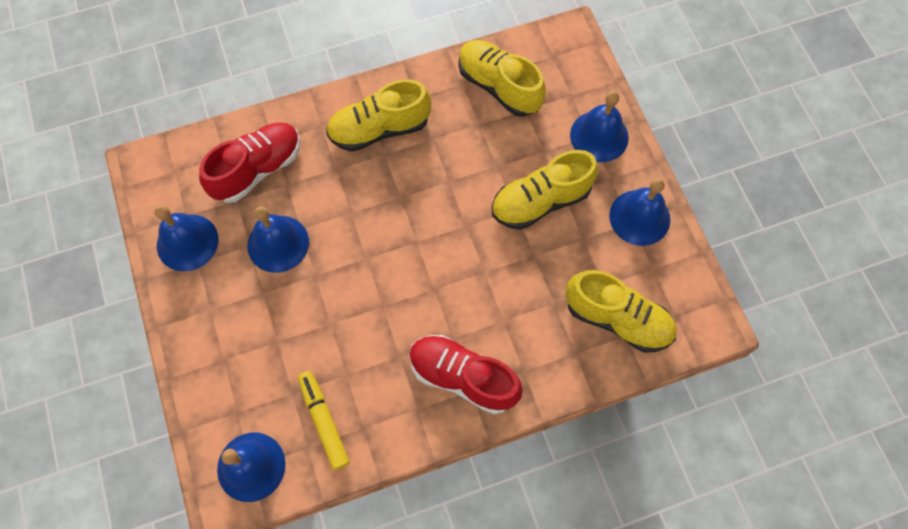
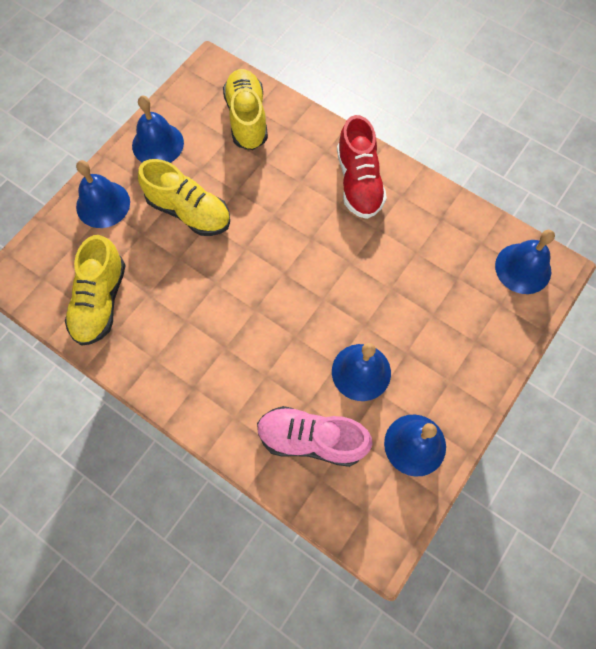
camera: 125 degrees left, 0 degrees up
red shoe [199,122,300,203] -> pink shoe [257,406,373,467]
yellow marker [298,371,350,470] -> none
yellow shoe [326,79,431,152] -> none

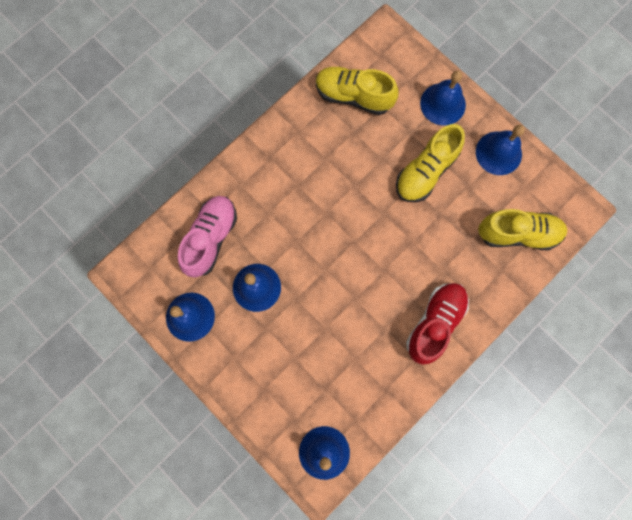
camera: 100 degrees right, 10 degrees up
red shoe [337,115,387,219] -> red shoe turned 120 degrees clockwise [406,283,469,365]

